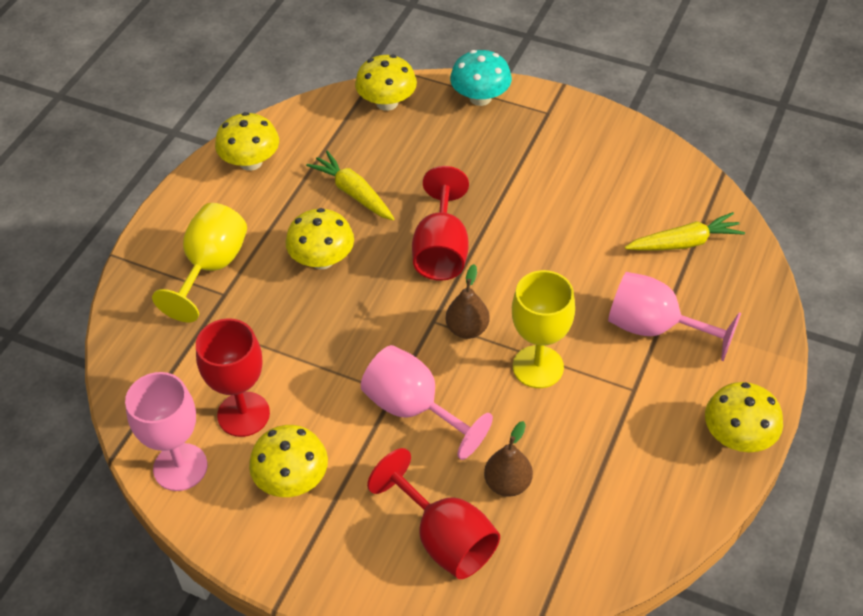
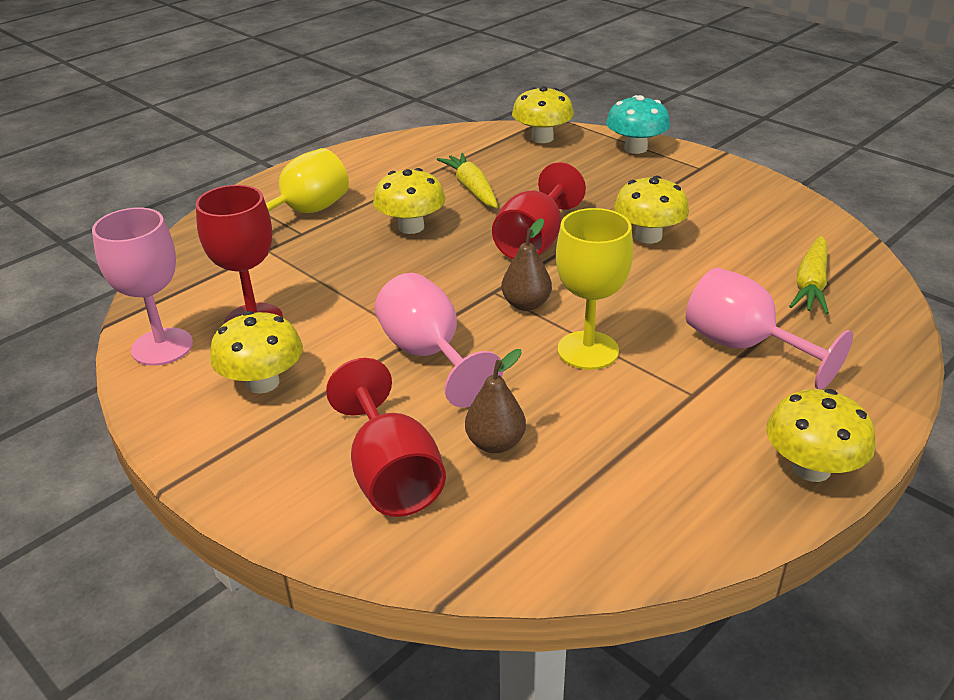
camera: 20 degrees right, 15 degrees down
yellow mushroom [215,112,279,171] -> yellow mushroom moved to [614,176,689,243]
yellow carrot [625,212,745,251] -> yellow carrot turned 105 degrees clockwise [789,236,829,314]

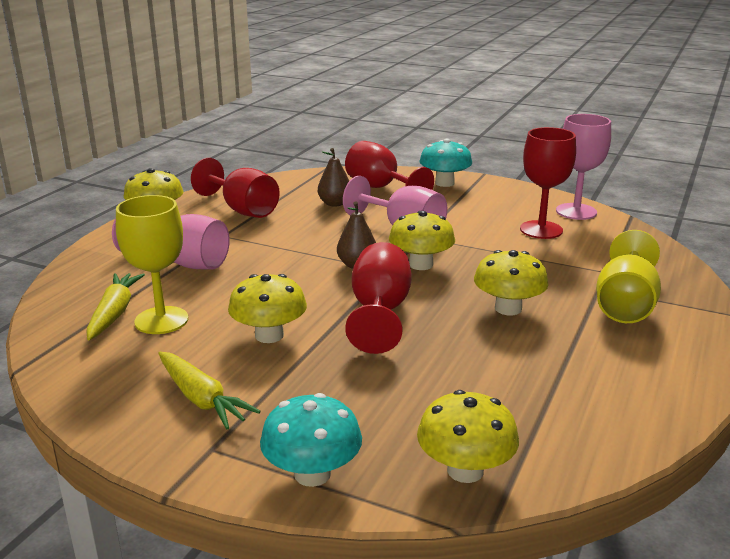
camera: 160 degrees right, 10 degrees down
yellow mushroom [210,311,303,394] -> yellow mushroom moved to [389,211,455,270]
yellow carrot [437,153,498,208] -> yellow carrot moved to [158,352,261,429]
yellow goblet [556,208,633,370] -> yellow goblet moved to [116,195,188,334]
none -> red goblet [191,158,280,218]
none -> turquoise mushroom [420,139,472,187]

